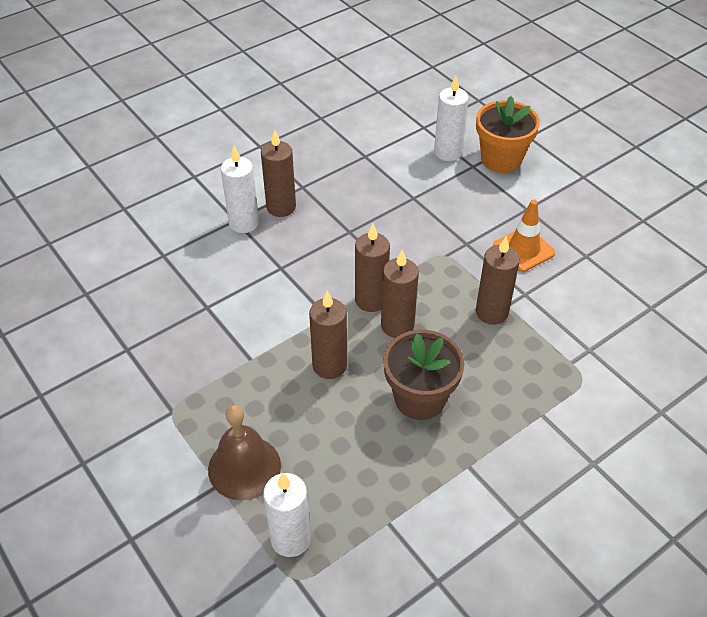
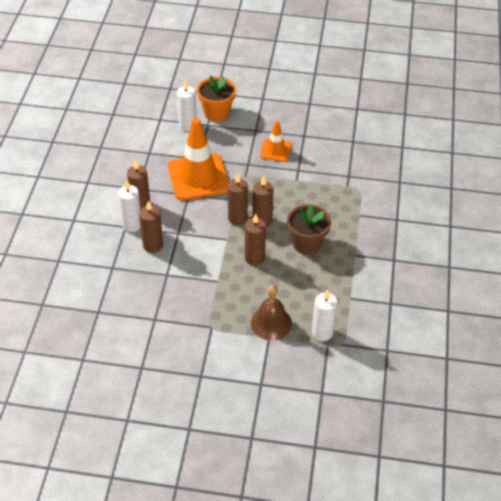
camera: 45 degrees left, 0 degrees up
brown candle [476,236,520,325] -> brown candle moved to [139,201,163,253]
none -> orange traffic cone [168,118,229,201]

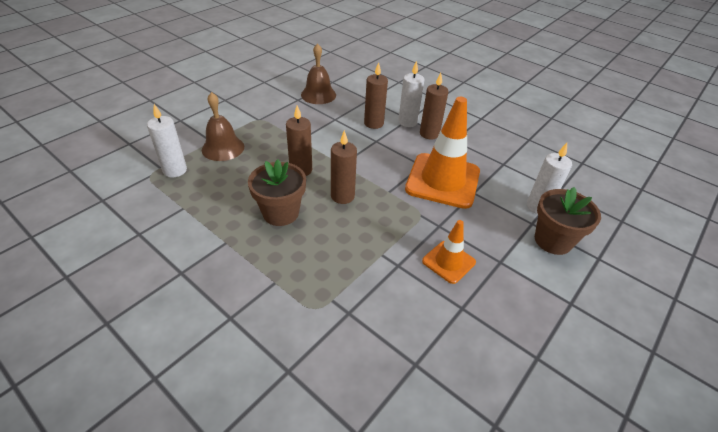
camera: 120 degrees right, 5 degrees down
orange flower pot [197,76,236,122] -> brown flower pot [535,187,601,255]
brown candle [228,173,248,225] -> none
none -> brown bell [301,43,336,104]

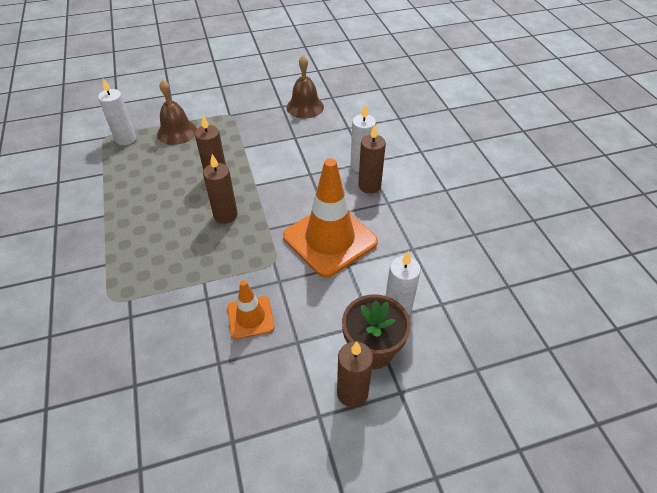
camera: 35 degrees right, 5 degrees up
brown flower pot [248,160,306,226] -> none
brown candle [364,62,388,129] -> brown candle moved to [337,341,373,408]

